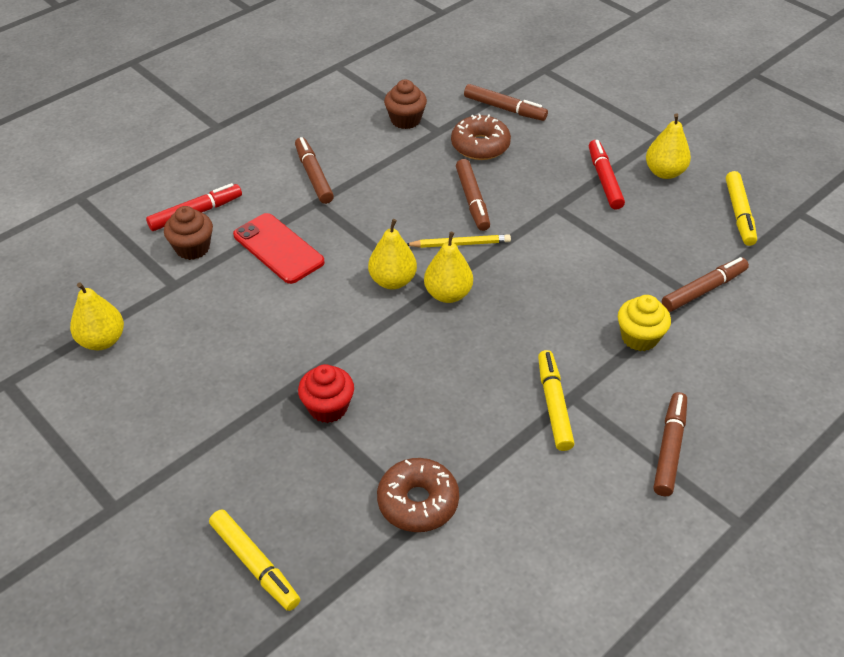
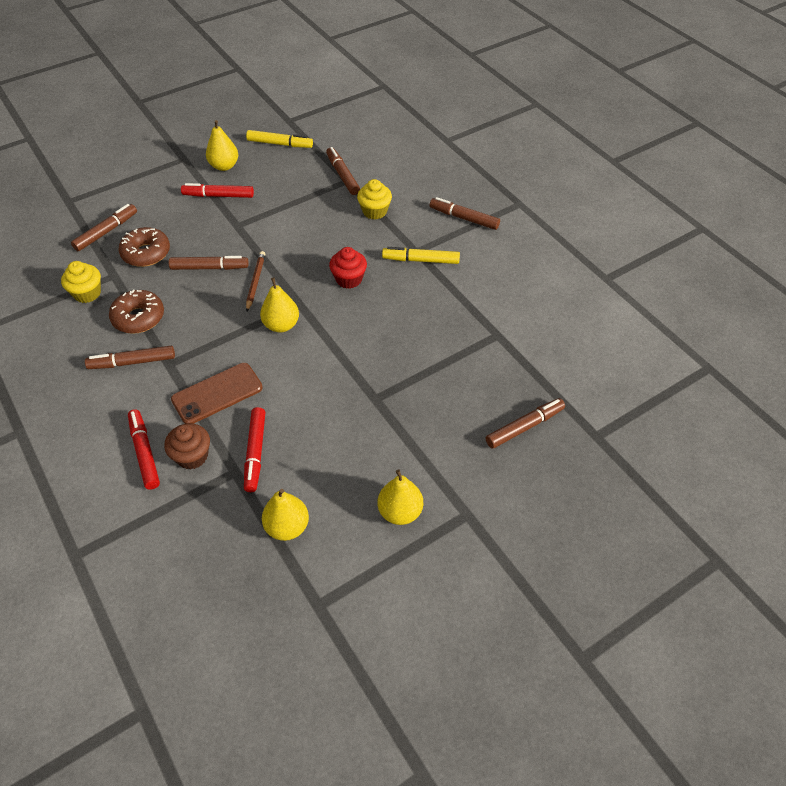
camera: 80 degrees left, 5 degrees up
yellow marker [209,509,300,611] -> brown marker [486,398,565,449]
red phone [233,213,325,284] -> brown phone [171,363,263,424]
red cupcake [298,364,354,423] -> red cupcake moved to [329,247,367,289]
brown donut [377,458,459,532] -> brown donut moved to [109,290,164,334]
brown cupcake [384,80,427,129] -> yellow cupcake [61,261,101,303]
yellow pencil [407,234,511,248] -> brown pencil [246,251,265,311]
yellow pear [424,232,473,303] -> yellow pear moved to [377,469,423,525]
none -> red marker [244,407,266,492]

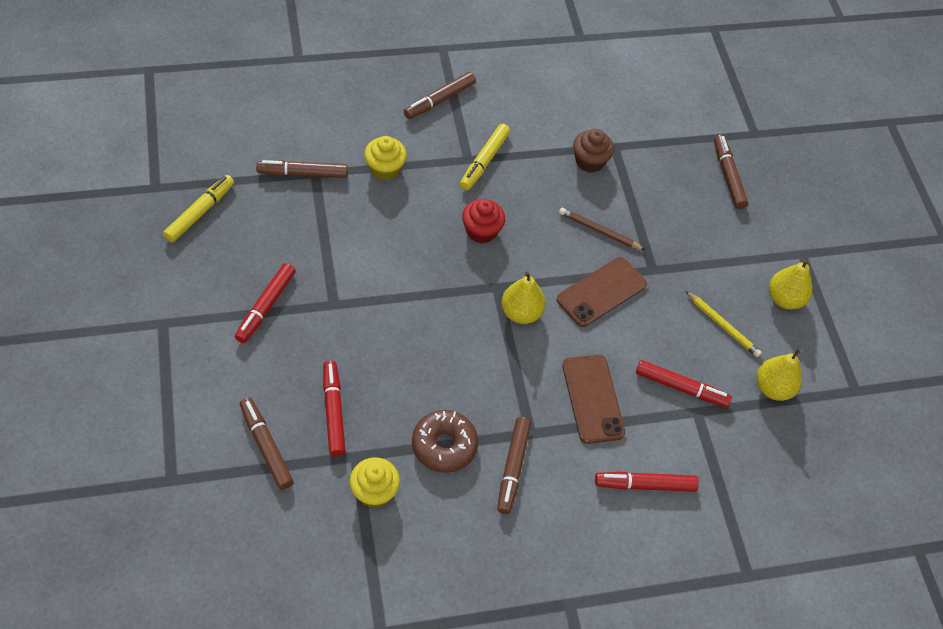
camera: 75 degrees left, 5 degrees up
brown donut [118,227,170,267] -> red marker [323,361,346,456]
brown cupcake [164,423,210,470] -> brown cupcake moved to [573,129,614,173]
brown marker [169,256,249,270] -> none
yellow pear [206,120,238,171] -> none
brown pencil [246,251,265,311] -> brown pencil moved to [559,208,645,250]
none -> brown phone [557,257,647,327]
none -> yellow pencil [686,291,762,357]

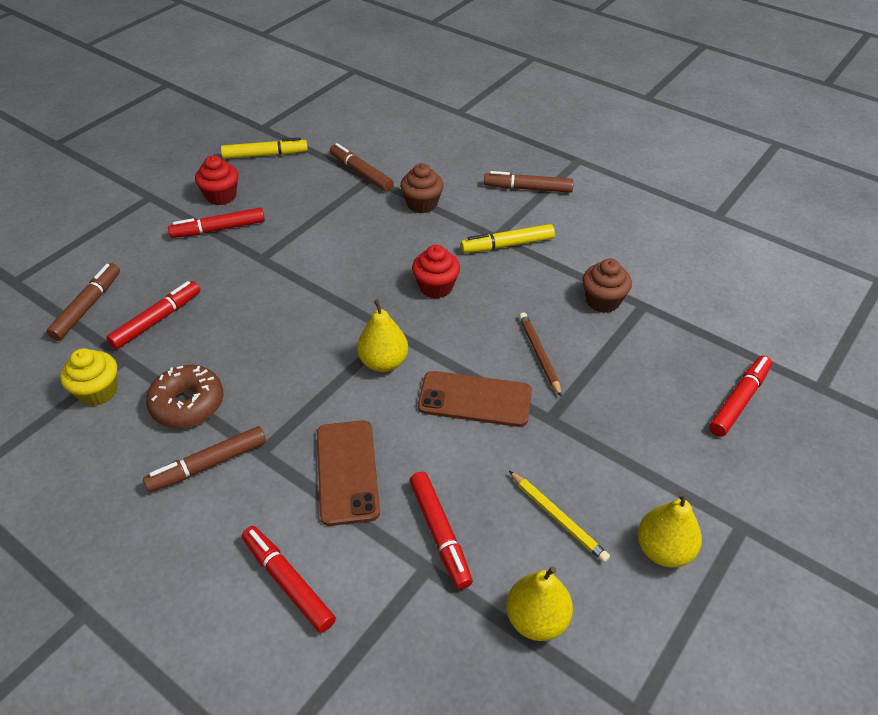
camera: 55 degrees right, 10 degrees down
yellow cupcake [364,136,407,181] -> brown cupcake [400,163,444,213]
brown phone [562,355,625,444] -> brown phone turned 45 degrees counterclockwise [317,421,380,526]
yellow pencil [686,291,762,357] -> yellow pencil turned 45 degrees counterclockwise [509,471,610,563]
brown marker [714,134,748,209] -> red marker [709,356,772,437]
none -> red cupcake [195,155,238,205]

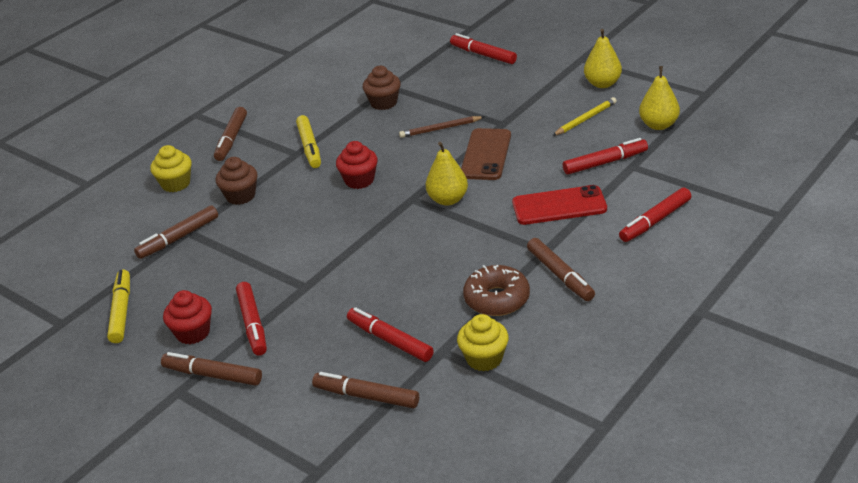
camera: 85 degrees left, 10 degrees down
brown phone [317,421,380,526] -> red phone [512,185,607,225]
none -> yellow cupcake [150,145,192,192]
none -> brown marker [161,352,262,386]

